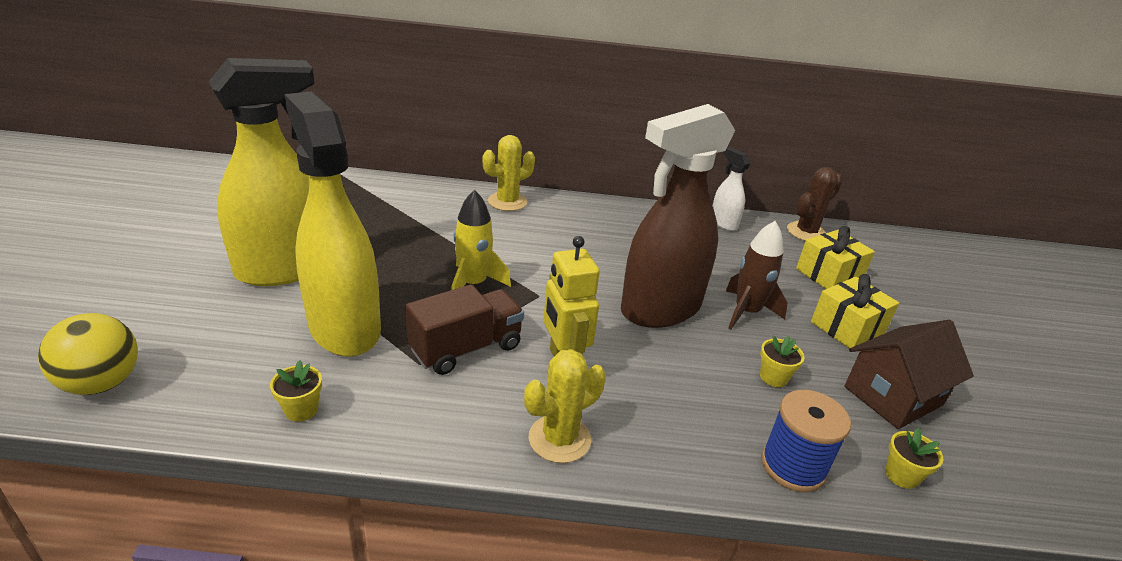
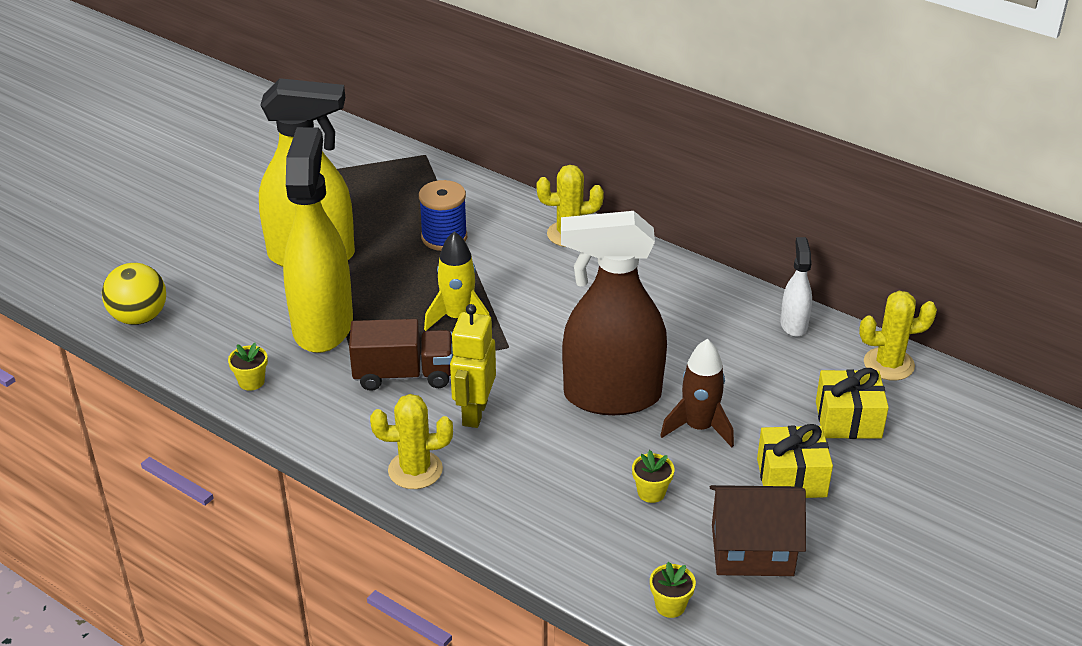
camera: 35 degrees right, 5 degrees up
blue spool [761,390,851,492] -> blue spool moved to [419,180,467,251]
brown cactus [787,167,843,241] -> yellow cactus [859,291,937,380]

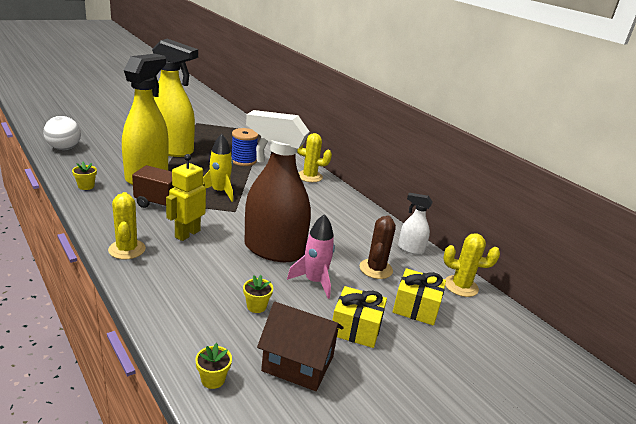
camera: 15 degrees right, 10 degrees down
yellow ball [102,263,166,325] -> white ball [43,116,81,150]
yellow cactus [370,394,453,489] -> yellow cactus turned 60 degrees clockwise [108,192,146,259]
brown rocket [660,339,734,447] -> pink rocket [287,214,335,299]
white spray bottle [780,237,812,337] -> white spray bottle turned 90 degrees counterclockwise [398,193,433,254]
none -> brown cactus [360,216,396,279]

